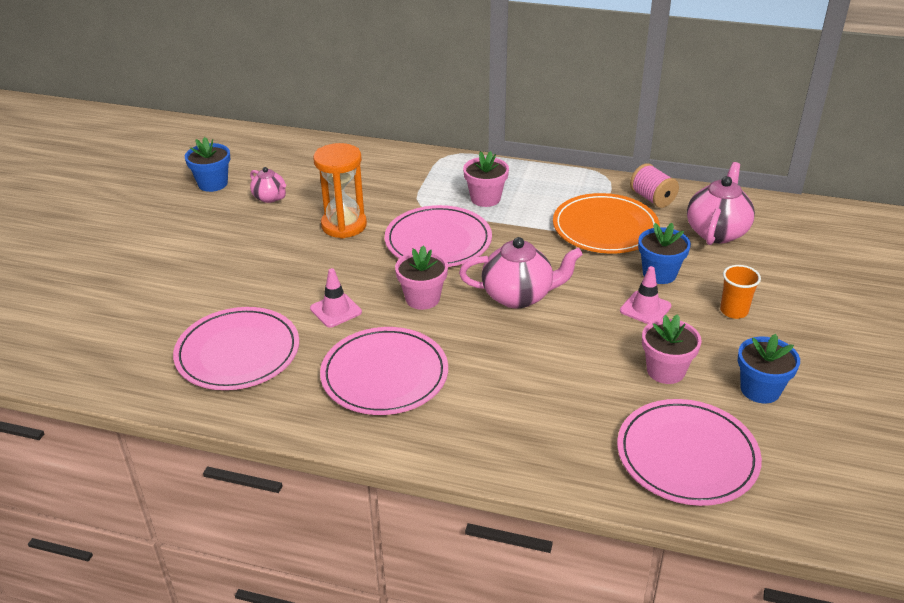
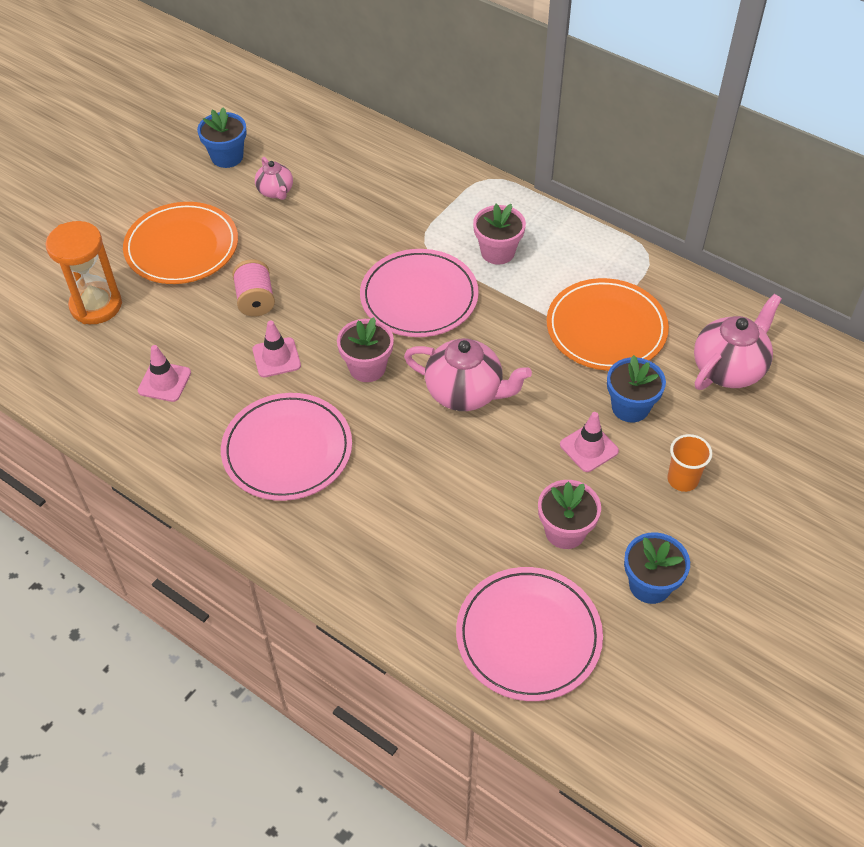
camera: 20 degrees right, 15 degrees up
pink plate [173,307,299,390] -> pink traffic cone [138,345,191,402]
orange hourglass [313,143,367,239] -> orange hourglass moved to [45,221,122,324]
pink spool [630,163,679,208] -> pink spool moved to [232,259,275,316]
none -> orange plate [123,202,238,284]

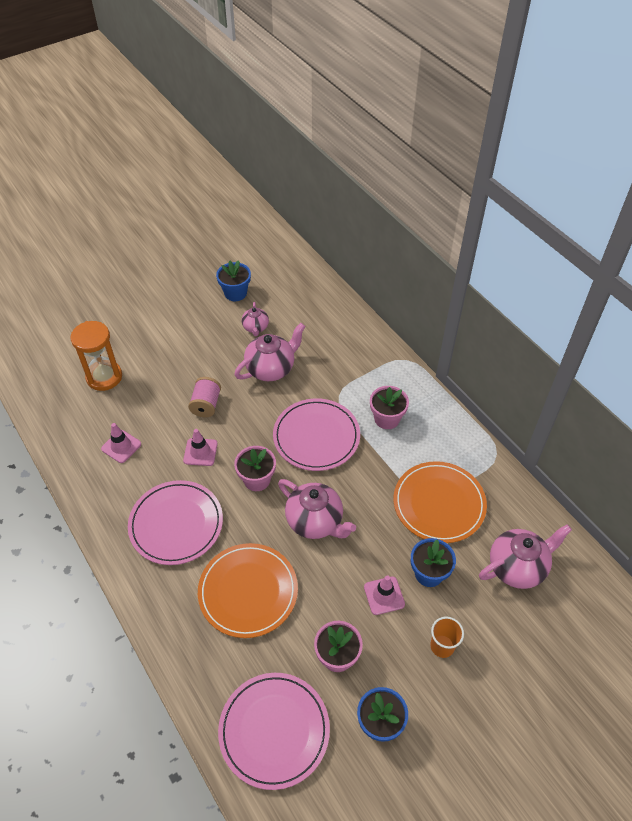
camera: 20 degrees right, 0 degrees up
orange plate [123,202,238,284] -> orange plate moved to [198,543,298,638]
none -> pink teapot [234,323,306,381]

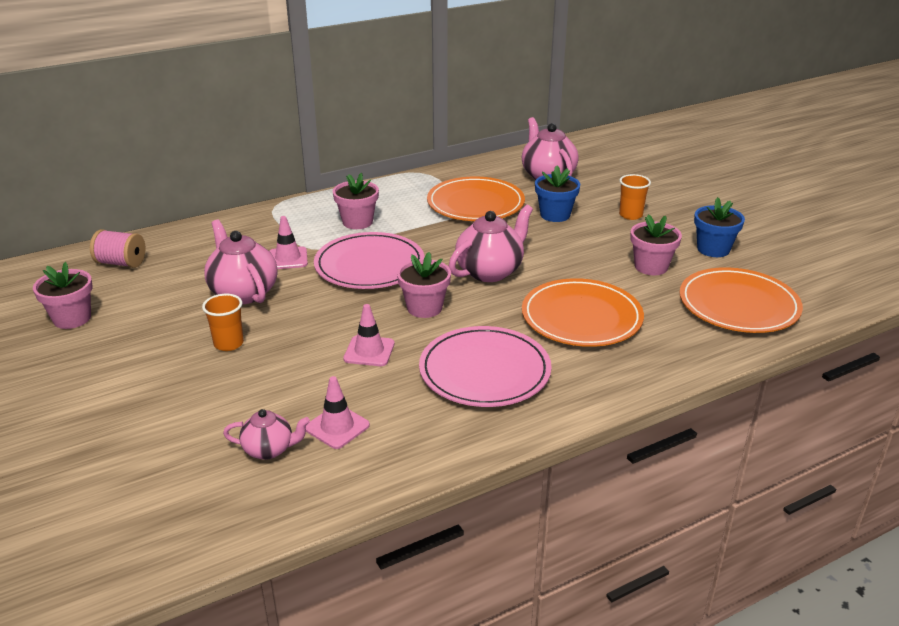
camera: 85 degrees left, 20 degrees down
orange hourglass [71,321,122,391] -> none
pink spool [188,377,221,417] -> pink spool moved to [90,229,146,268]
blue flower pot [216,260,251,301] -> pink flower pot [33,262,93,329]
pink plate [218,673,330,790] -> orange plate [679,267,803,333]
pink teapot [242,302,269,336] -> pink teapot moved to [223,409,310,460]
pink traffic cone [364,575,405,615] -> pink traffic cone moved to [269,216,308,269]
none -> orange cup [202,294,244,351]

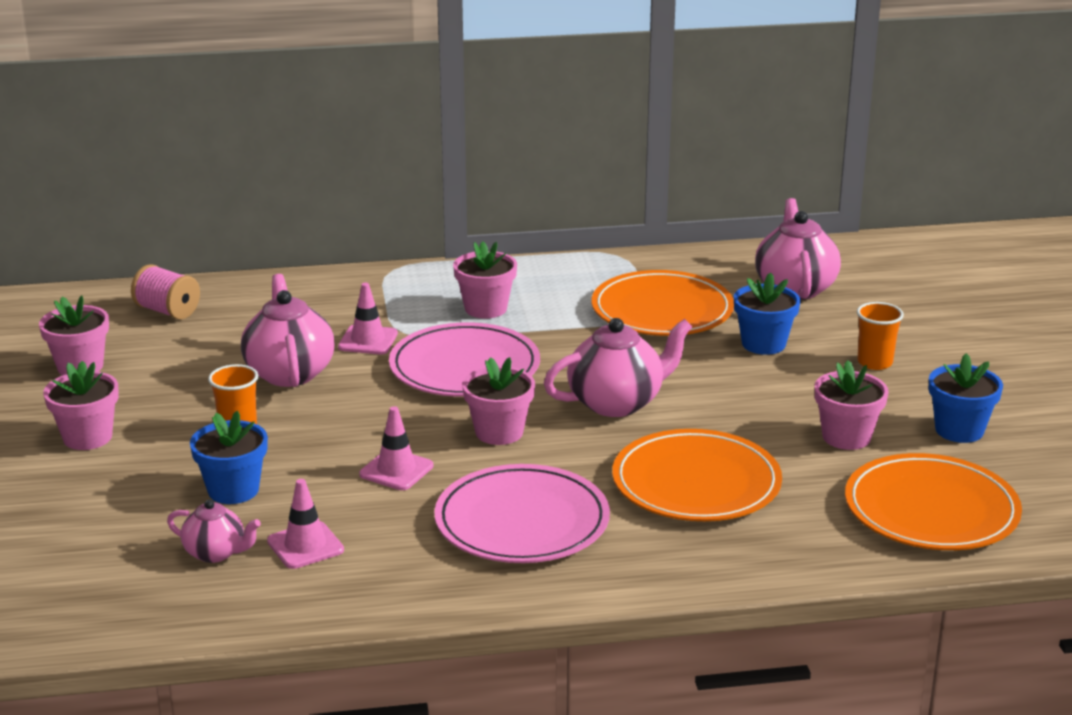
camera: 20 degrees right, 5 degrees down
none -> pink flower pot [43,361,119,450]
none -> blue flower pot [190,411,268,504]

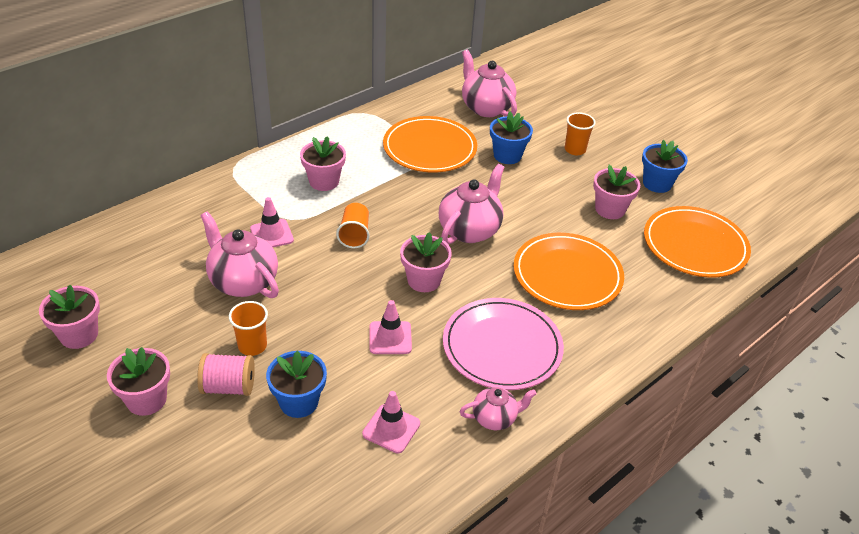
camera: 35 degrees left, 15 degrees up
pink spool [131,264,200,320] -> pink spool moved to [197,353,255,396]
pink teapot [167,499,261,563] -> pink teapot moved to [459,387,537,430]
pink plate [389,322,540,397] -> orange cup [336,203,370,248]

